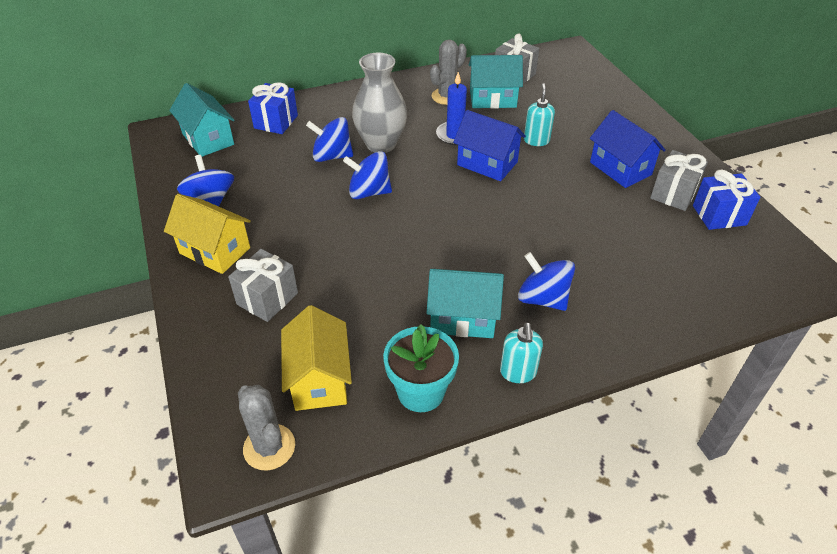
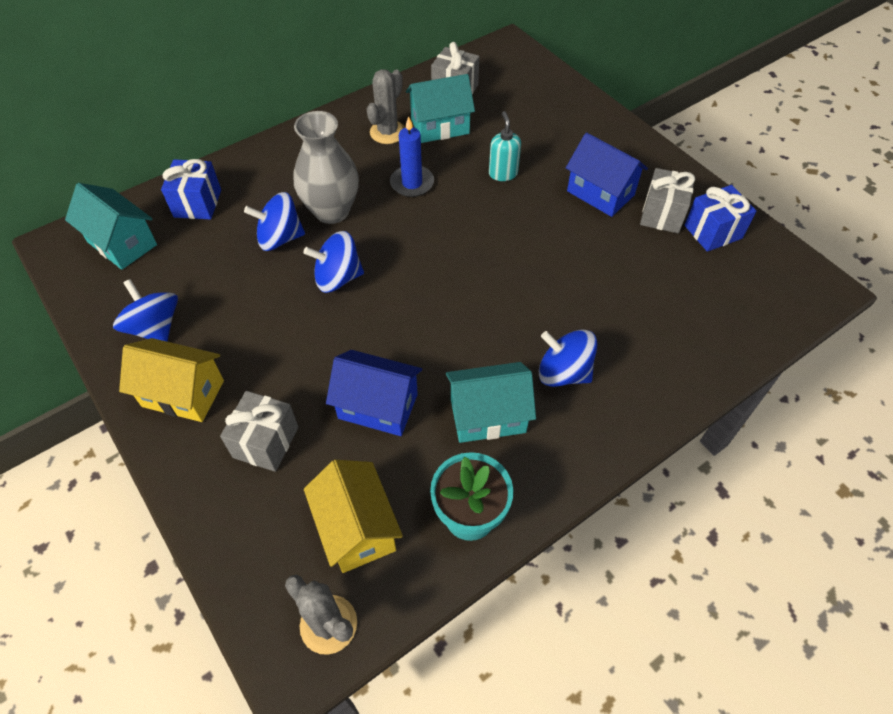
camera: 15 degrees left, 10 degrees up
blue house [453,110,526,181] -> blue house moved to [326,350,422,436]
turquoise soap dispenser [500,322,543,383] -> none

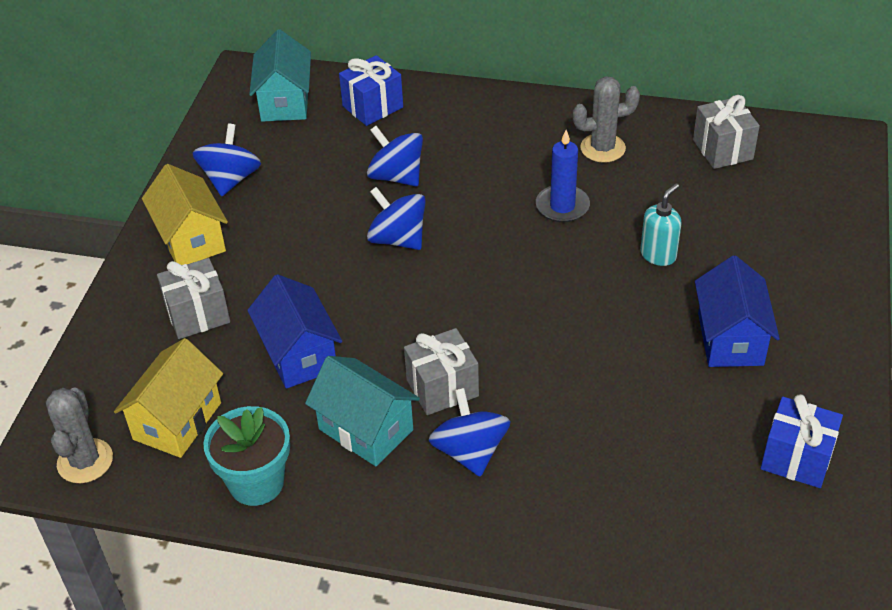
camera: 50 degrees right, 10 degrees down
grey vase [293,111,359,224] -> none
turquoise house [406,74,475,143] -> none
grey gift [640,168,695,233] -> grey gift moved to [404,328,479,415]

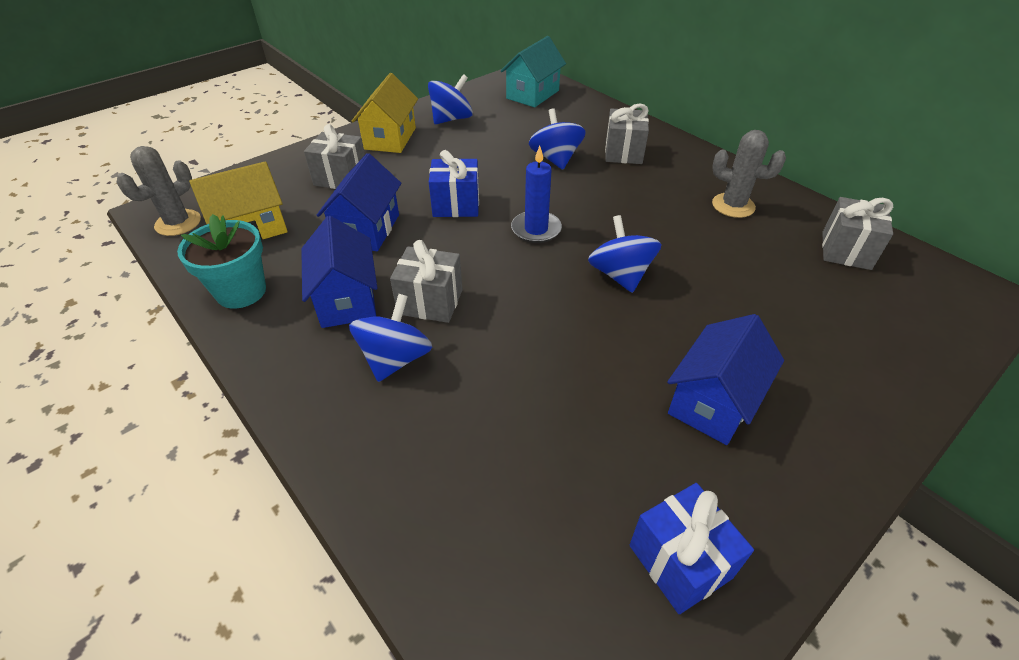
camera: 35 degrees right, 0 degrees up
turquoise house [305,356,420,466] -> blue house [301,216,377,328]
blue gift [339,55,403,126] -> blue gift moved to [429,150,479,217]
blue spinning top [367,187,426,250] -> blue spinning top moved to [588,215,662,293]
blue candle [536,130,590,223] -> blue candle moved to [511,145,562,243]
turquoise soap dispenser [640,183,682,266] -> none
none -> grey gift [605,103,649,164]

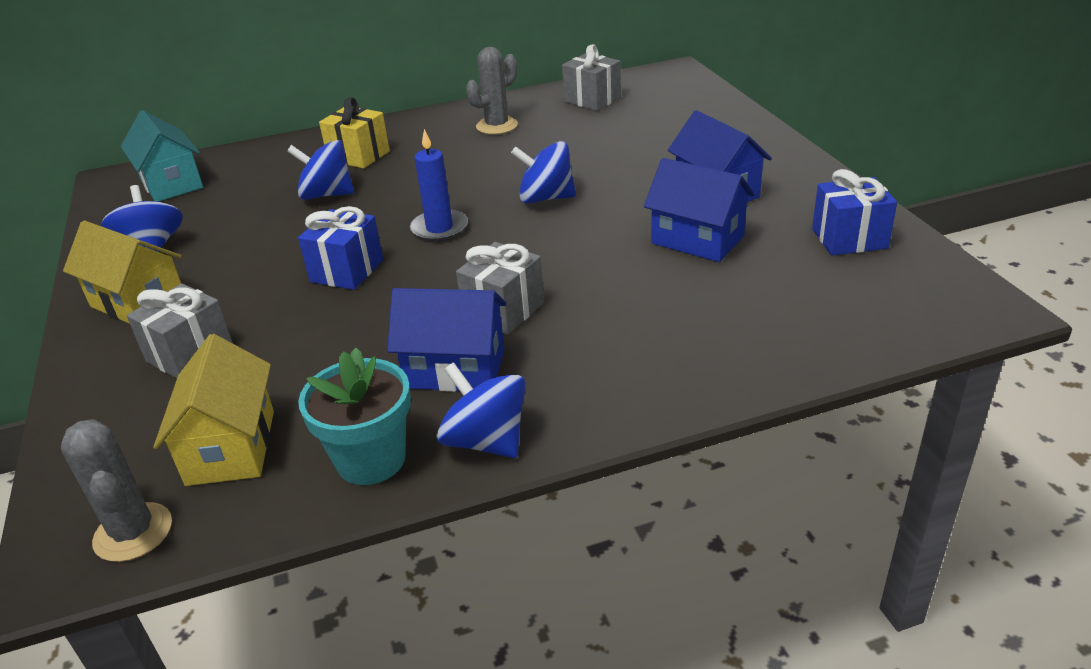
camera: 65 degrees left, 10 degrees down
blue house [317,153,401,251] -> blue house moved to [644,158,755,262]
blue spinning top [349,294,432,382] -> blue spinning top moved to [437,362,526,458]
grey gift [605,103,649,164] -> yellow gift [319,97,390,169]

